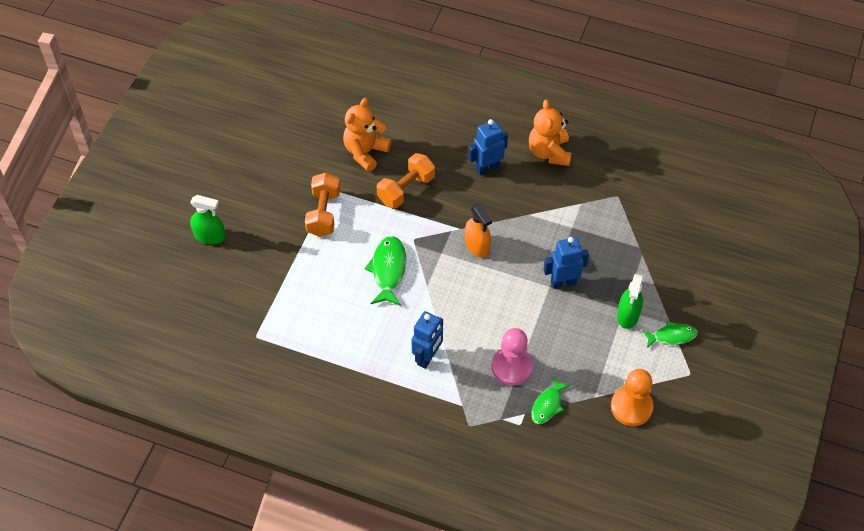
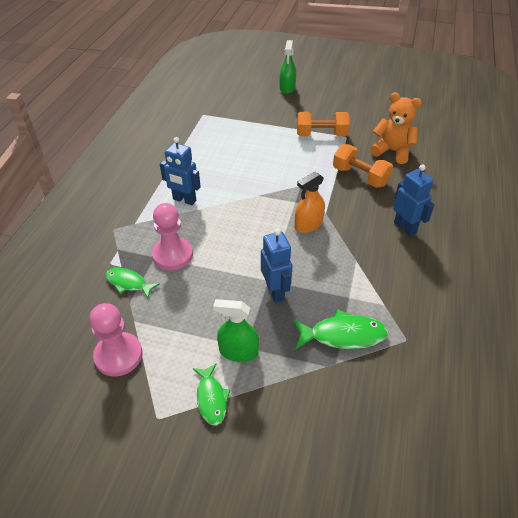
camera: 85 degrees right, 10 degrees down
green fish [365,236,406,306] -> green fish moved to [293,309,388,350]
orange teddy bear [529,99,571,166] -> none
orange pawn [611,369,654,426] -> pink pawn [89,303,143,377]

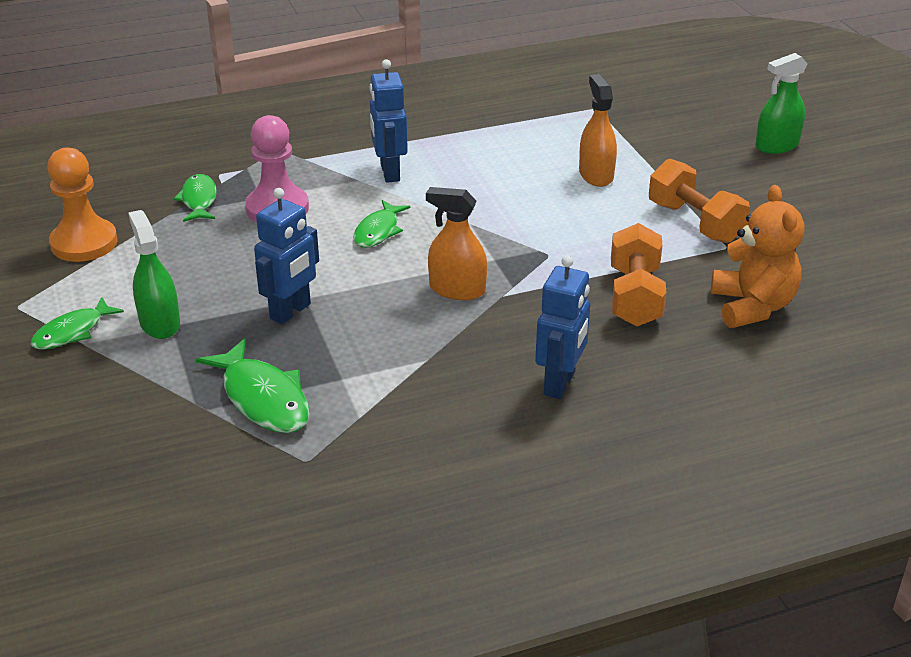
camera: 55 degrees right, 10 degrees down
pink pawn [89,303,143,377] -> orange pawn [47,147,118,262]
none -> green fish [353,200,410,248]
none -> orange spray bottle [579,74,617,187]

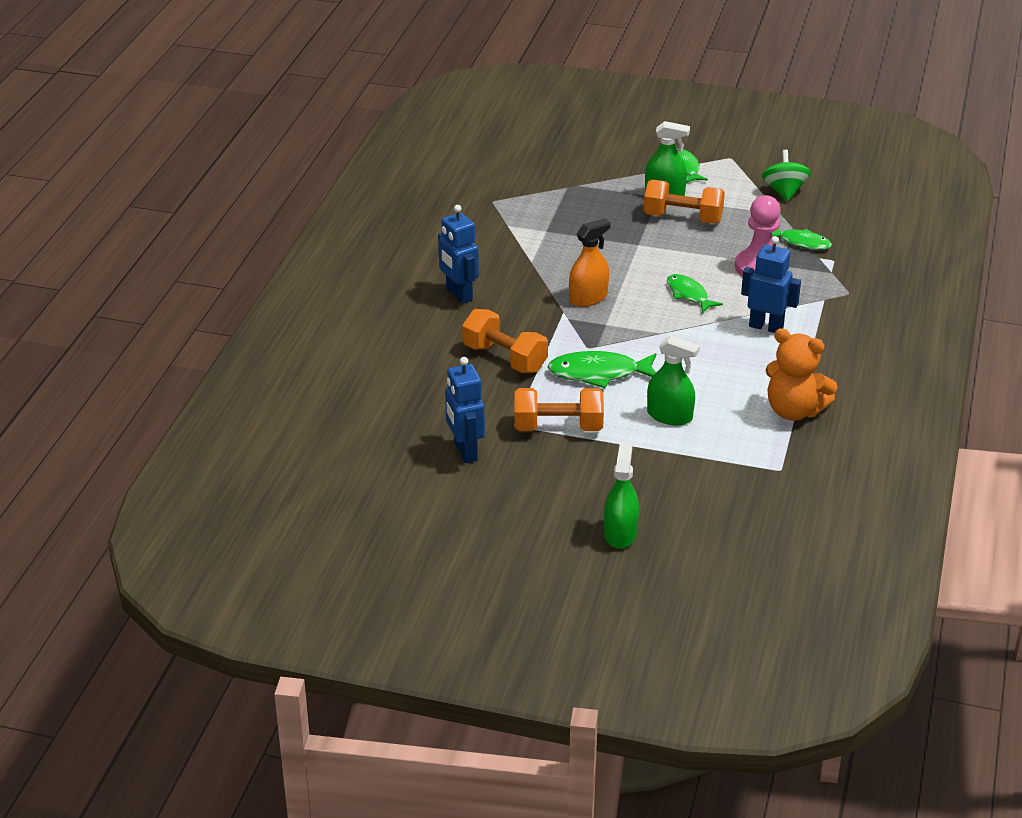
camera: 125 degrees right, 0 degrees up
orange pawn [47,147,118,262] -> green spinning top [762,150,811,201]
green fish [196,338,310,433] -> green fish moved to [548,351,656,388]
blue robot [254,188,319,324] -> blue robot moved to [445,357,485,463]
orange spray bottle [579,74,617,187] -> green spray bottle [647,335,700,425]
orange teddy bear [711,185,805,328] -> orange teddy bear moved to [766,328,837,421]
none -> orange dumbbell [644,180,725,224]

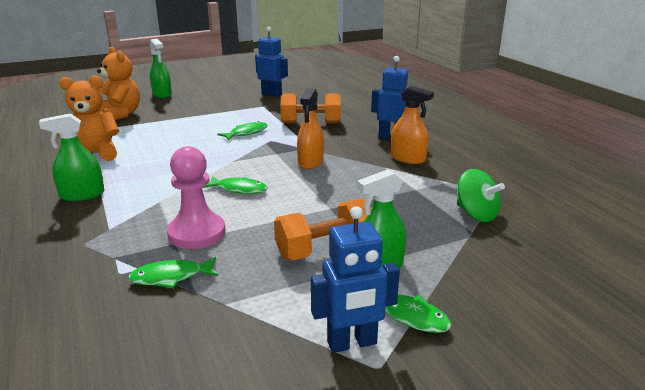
camera: 140 degrees right, 10 degrees down
orange dumbbell [514,388,604,431] -> none
green fish [548,351,656,388] -> green fish [217,121,267,141], size x0.65
green spray bottle [647,335,700,425] -> green spray bottle moved to [39,113,104,201]
blue robot [741,236,801,333] -> blue robot moved to [311,206,400,353]
green spinning top [762,150,811,201] -> green spinning top moved to [457,169,505,222]
none -> orange teddy bear [97,47,140,120]
none -> orange spray bottle [391,86,434,164]

